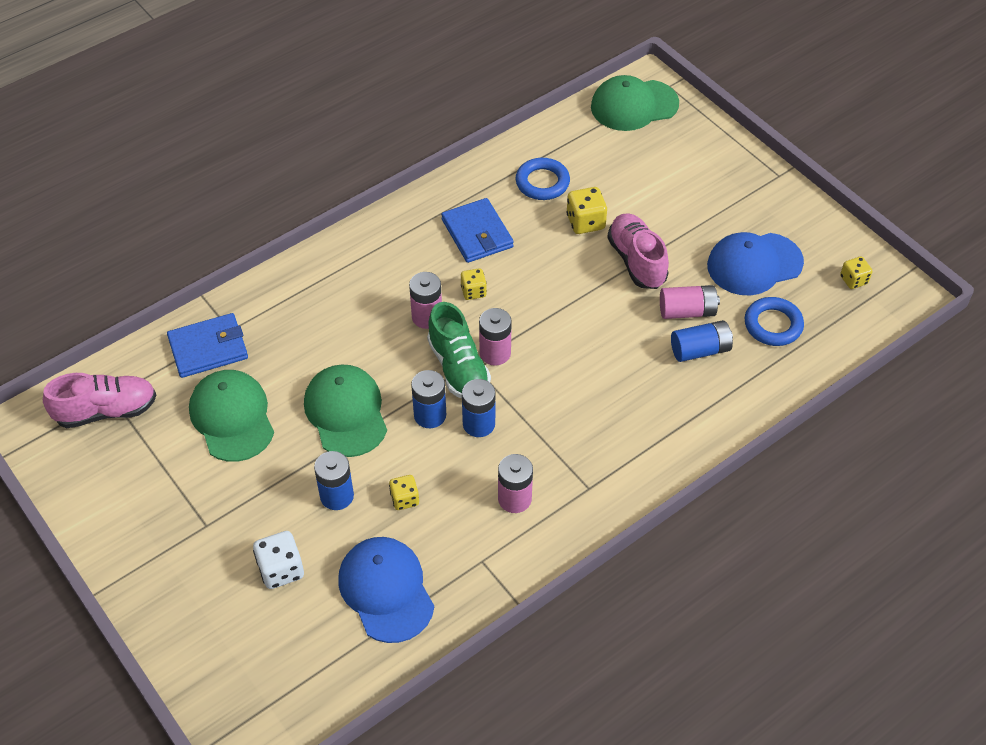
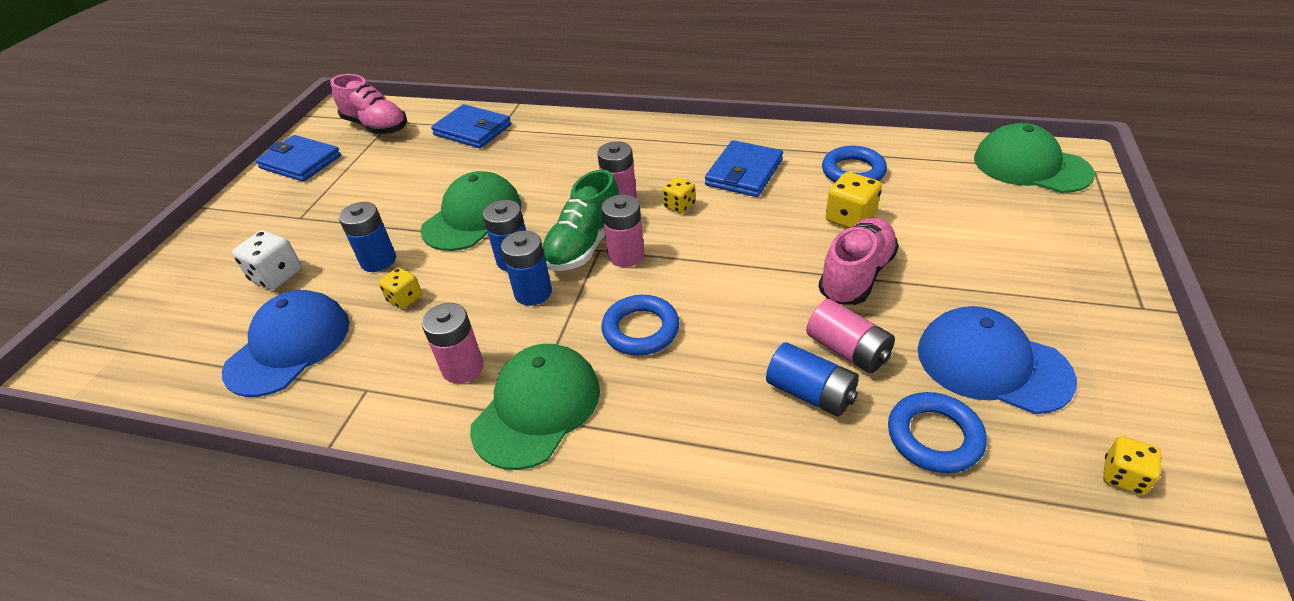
camera: 55 degrees right, 10 degrees down
green cap [189,370,274,462] -> green cap moved to [470,344,600,470]
none -> blue wallet [255,135,341,182]
none -> blue ring [602,295,680,355]

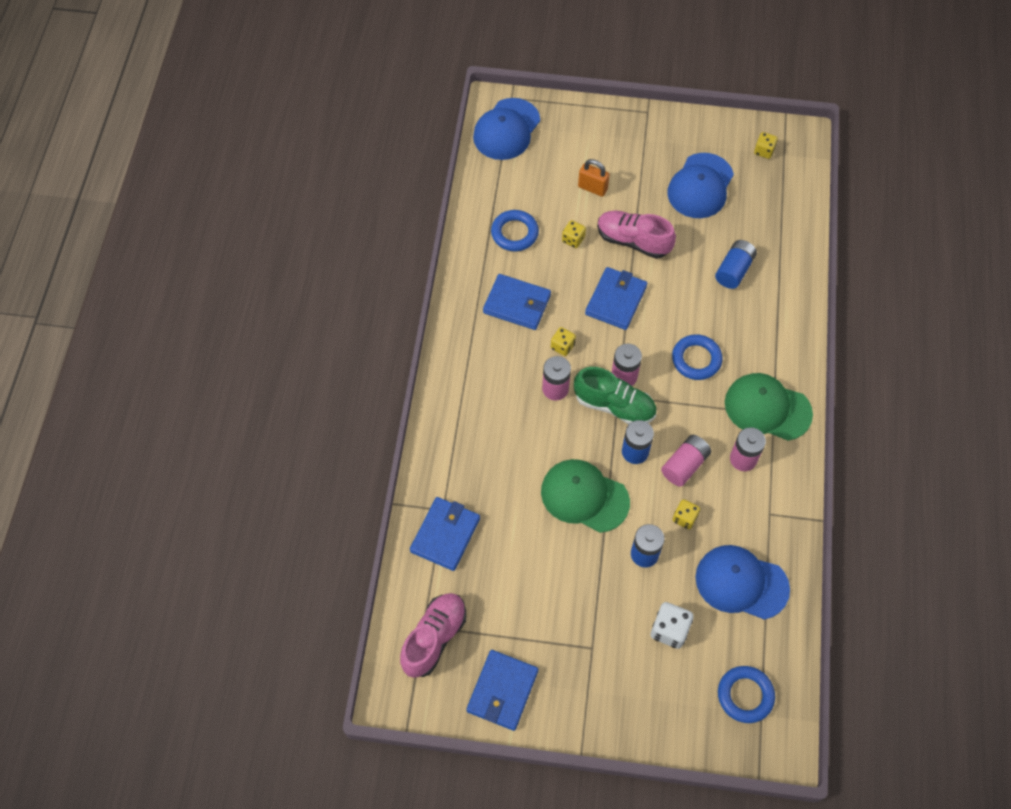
camera: 100 degrees left, 20 degrees up
blue battery [501,231,552,306] -> none
pink battery [806,299,895,373] -> pink battery moved to [661,435,711,487]
yellow dice [826,172,882,228] -> yellow dice [562,220,586,248], size x0.65
blue ring [888,392,987,473] -> blue ring moved to [718,666,775,723]
green cap [974,123,1095,193] -> blue cap [473,98,540,160]
none -> orange padlock [578,159,610,197]
none -> blue wallet [585,267,647,330]

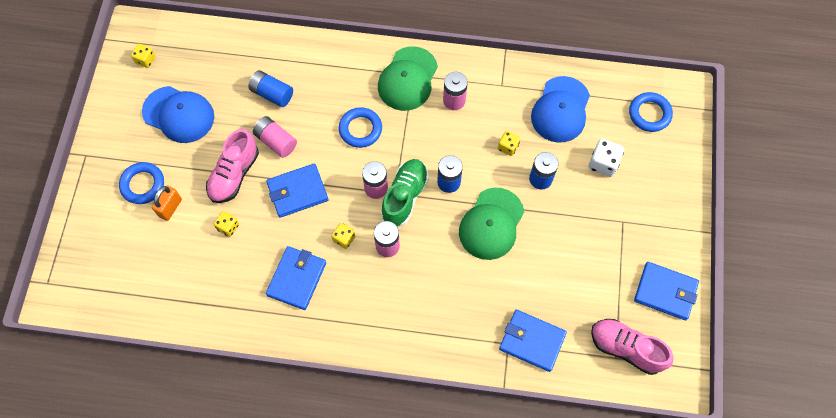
camera: 90 degrees left, 5 degrees up
blue cap [473,98,540,160] -> none
blue ring [491,210,539,251] -> blue ring moved to [119,162,164,204]
blue wallet [585,267,647,330] -> blue wallet turned 45 degrees counterclockwise [266,163,328,218]
pink battery [661,435,711,487] -> pink battery moved to [253,116,297,158]

